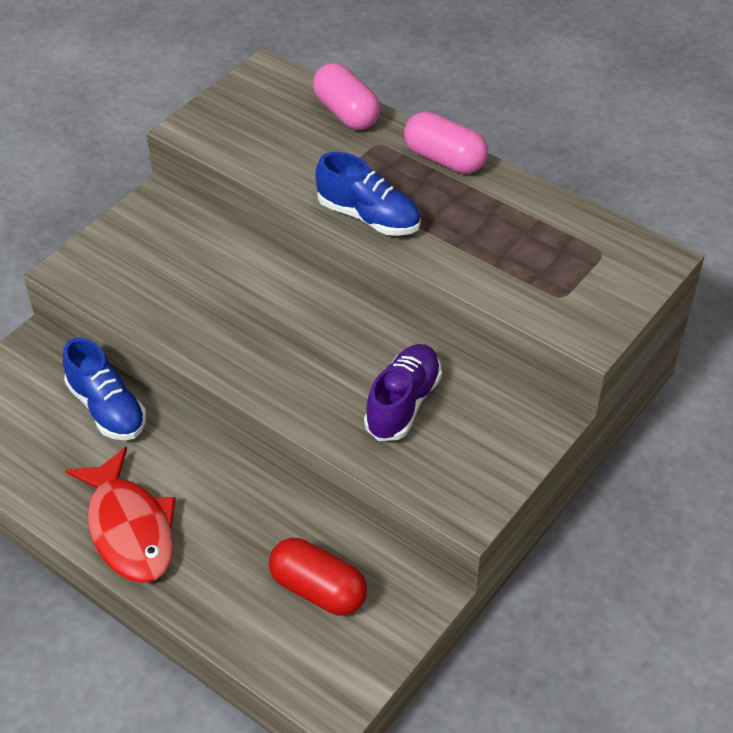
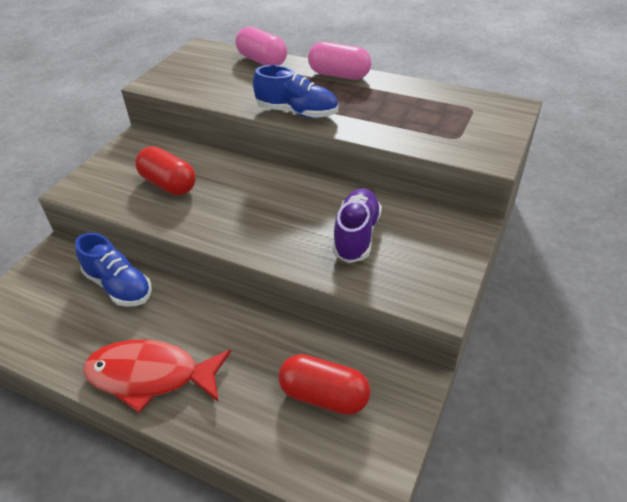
camera: 10 degrees left, 5 degrees down
red fish [65,447,176,583] -> red fish turned 135 degrees clockwise [83,340,231,413]
none -> red capsule [135,147,196,195]

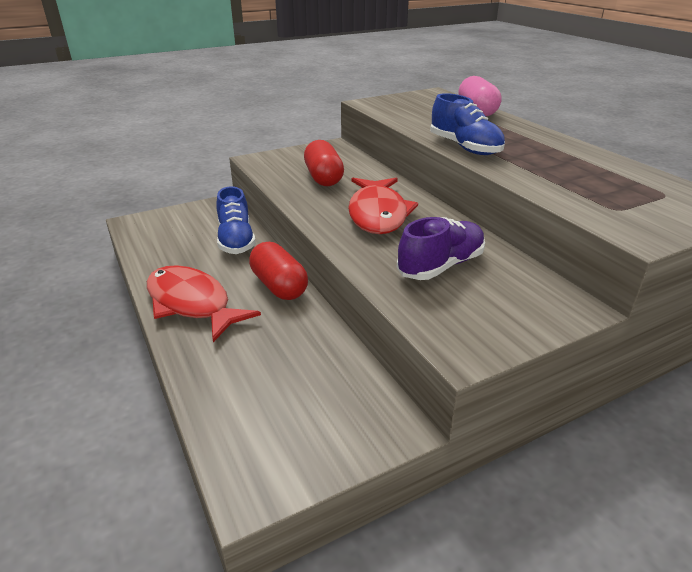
camera: 35 degrees right, 10 degrees down
red capsule [278,354,370,415] -> red capsule moved to [249,242,308,300]
pink capsule [308,42,371,80] -> none
none -> red fish [348,178,418,234]

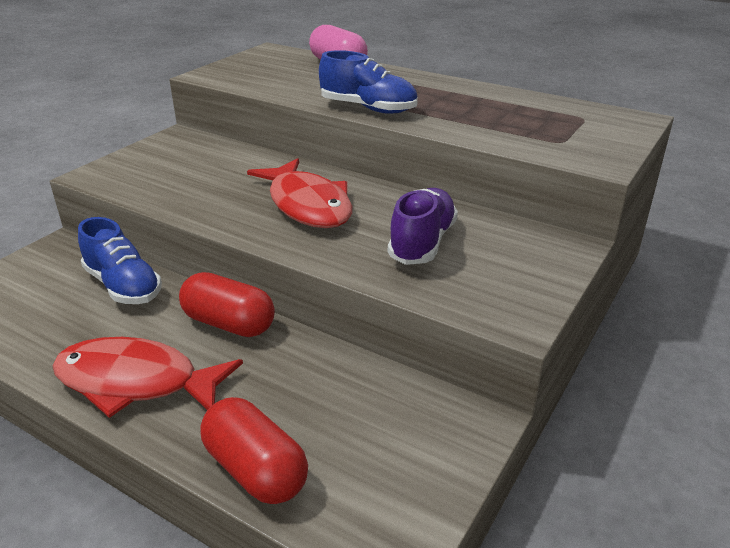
camera: 30 degrees left, 0 degrees up
red capsule [304,140,344,186] -> red capsule moved to [200,397,308,504]

